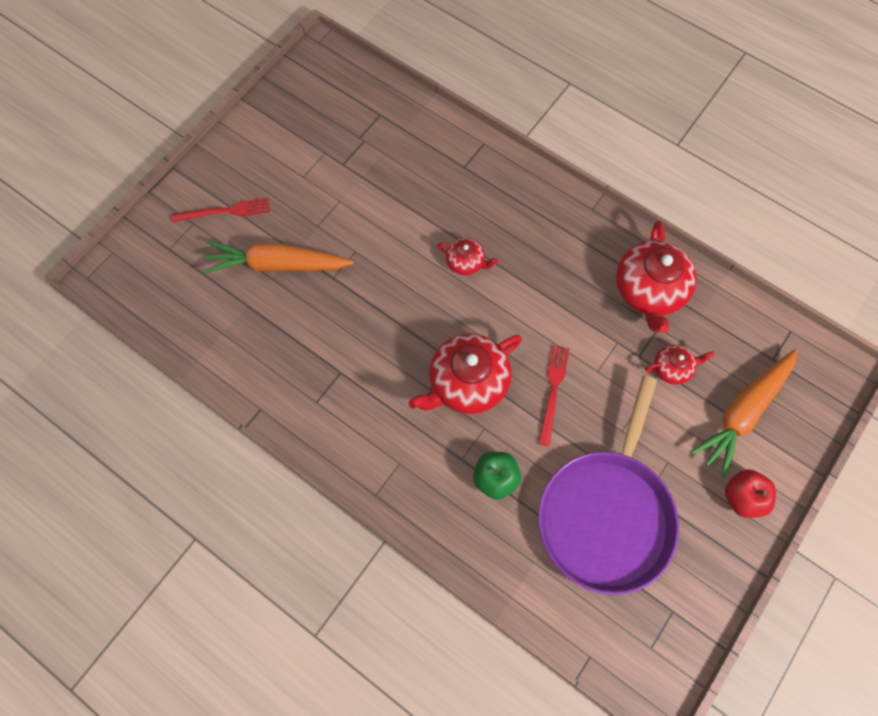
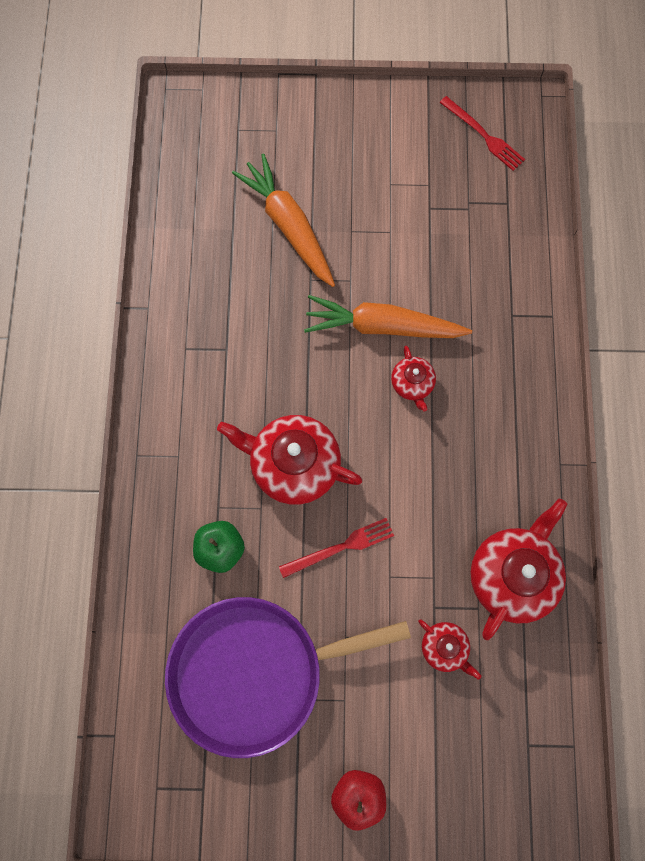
camera: 55 degrees right, 5 degrees up
red fork [172,198,270,222] -> red fork moved to [440,96,525,171]
red teapot [616,221,697,333] -> red teapot turned 150 degrees clockwise [470,499,567,640]
orange carrot [691,349,798,478] -> orange carrot moved to [304,295,472,338]

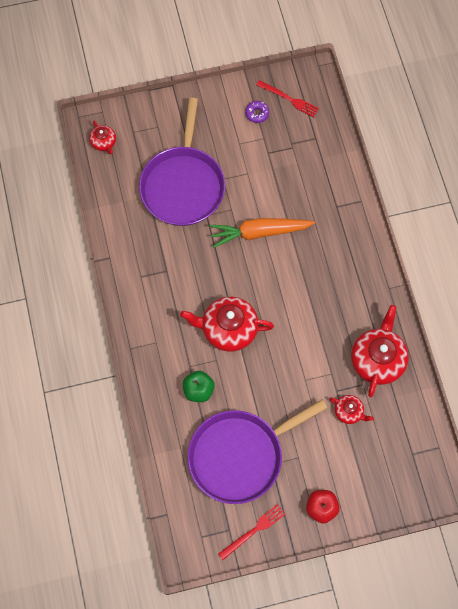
camera: 15 degrees left, 5 degrees down
orange carrot [232,154,335,287] -> purple pan [139,98,225,226]
red fork [279,518,394,578] -> red fork moved to [218,504,285,560]
red teapot [391,346,436,412] -> red teapot moved to [89,121,116,154]
none -> purple donut [245,101,269,123]

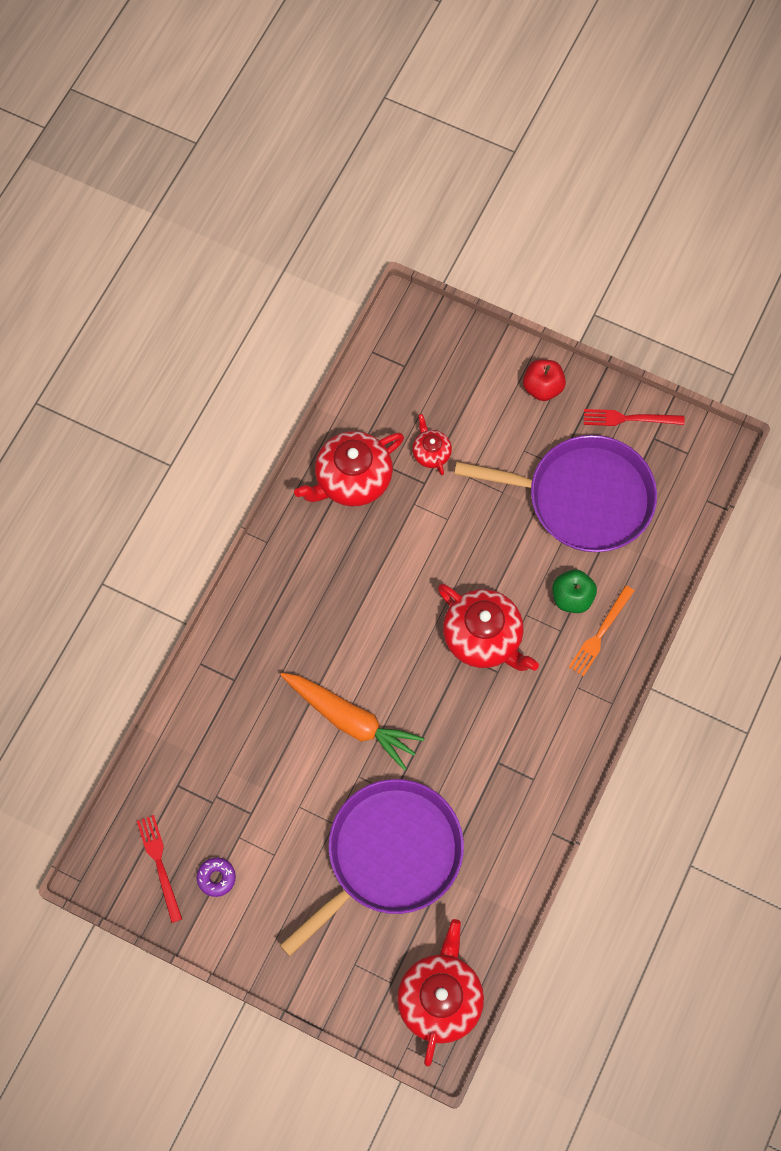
camera: 140 degrees left, 0 degrees up
red teapot [89,121,116,154] -> red teapot [397,919,484,1067], size x1.95
none -> orange fork [569,585,634,676]

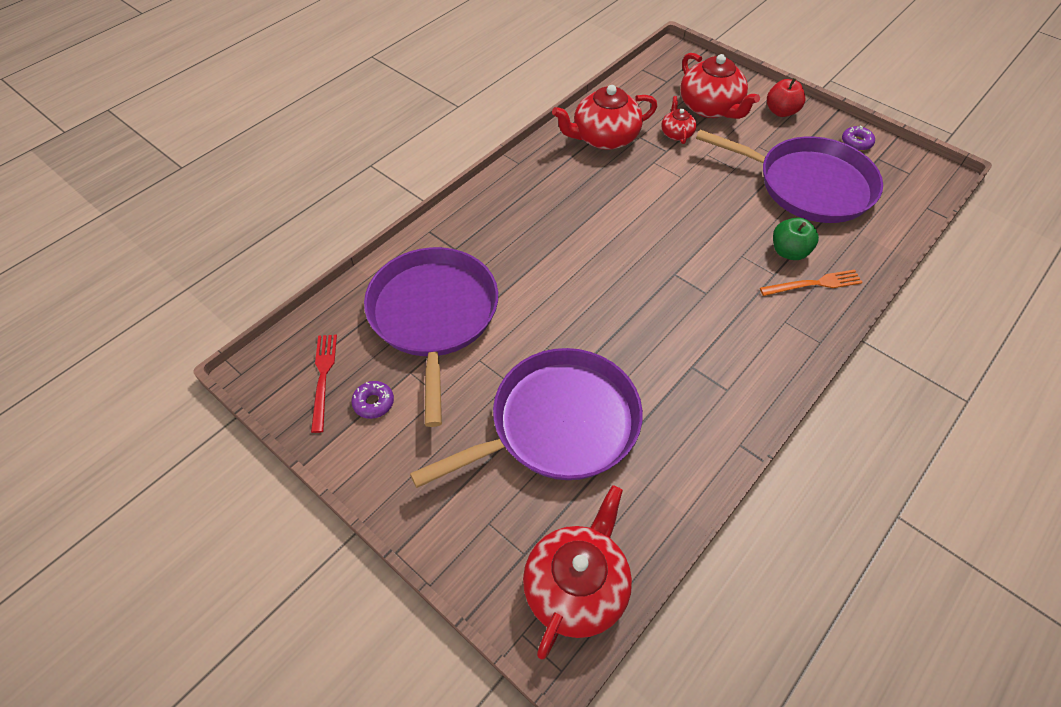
camera: 15 degrees right, 15 degrees down
orange carrot [280,673,424,771] -> none
red teapot [438,584,539,671] -> red teapot moved to [680,53,760,119]
orange fork [569,585,634,676] -> orange fork turned 150 degrees counterclockwise [760,270,863,296]
red fork [584,409,685,426] -> purple donut [842,126,875,151]
none -> purple pan [364,247,498,427]

